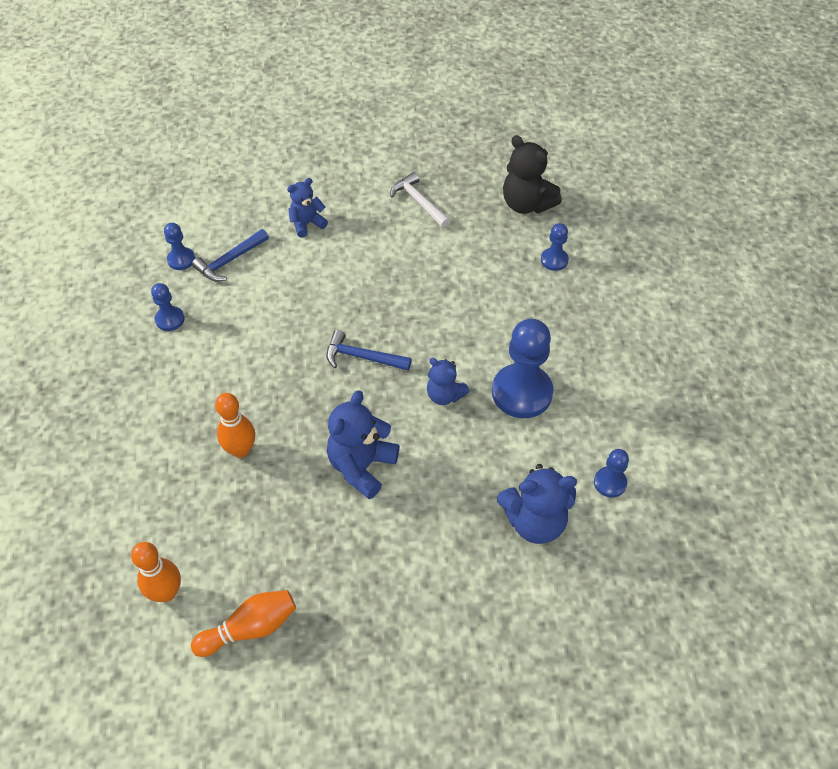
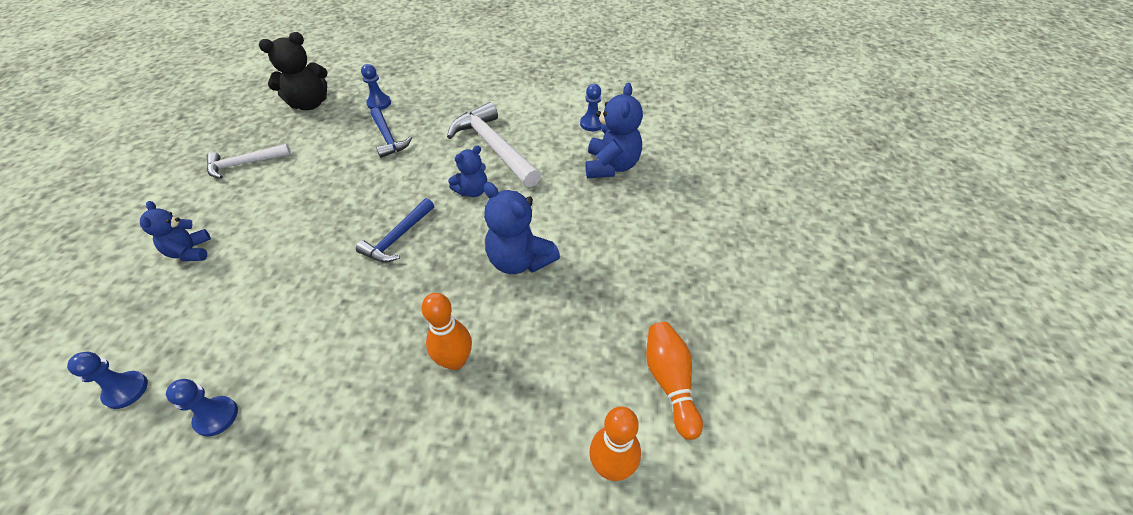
camera: 75 degrees left, 5 degrees down
blue hammer [192,229,269,281] -> blue hammer moved to [370,107,412,158]
blue pawn [492,319,553,418] -> white hammer [447,102,541,187]

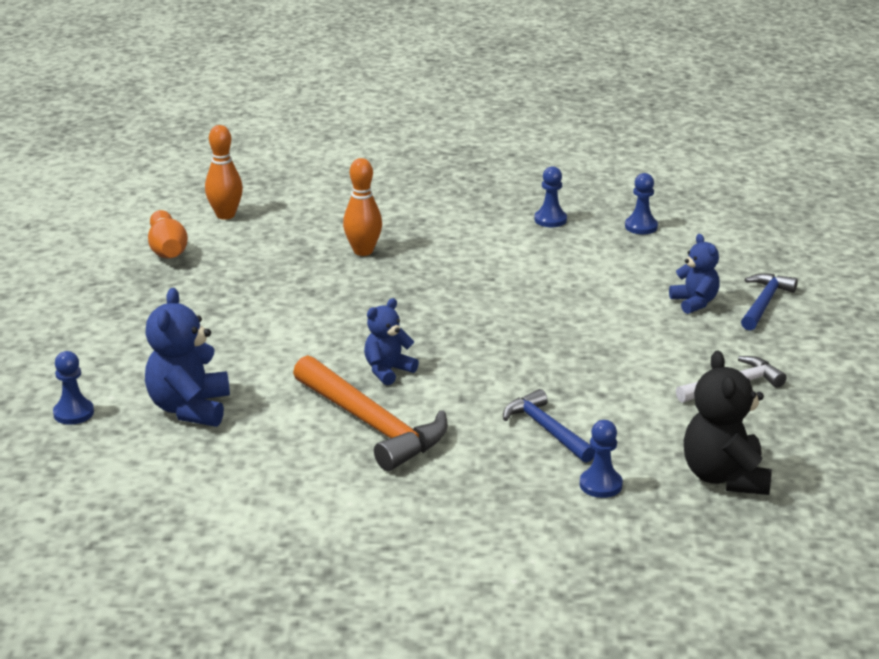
camera: 175 degrees right, 20 degrees down
black teddy bear [259,32,328,110] -> black teddy bear turned 60 degrees counterclockwise [684,351,772,495]
blue hammer [356,198,434,263] -> blue hammer moved to [741,273,798,331]
white hammer [447,102,541,187] -> orange hammer [293,355,448,471]
blue teddy bear [484,182,560,274] -> none
blue pawn [580,84,602,131] -> blue pawn moved to [53,351,94,425]

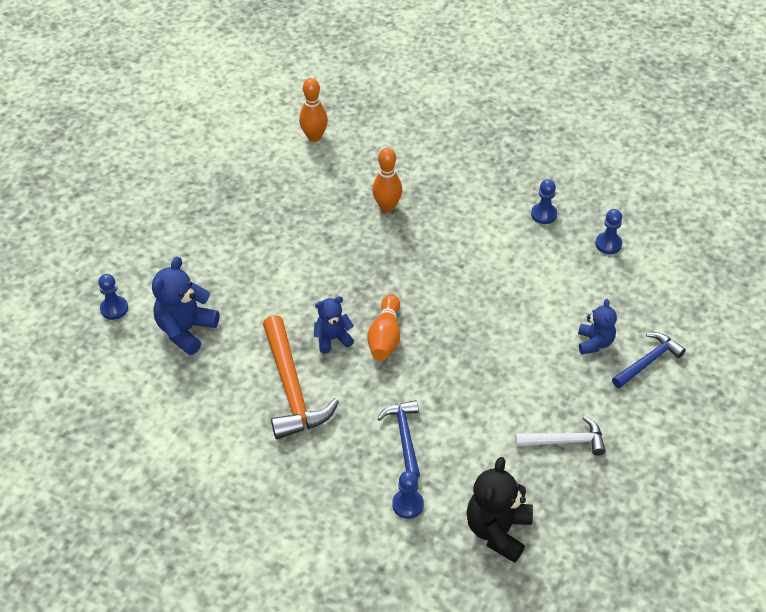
camera: 25 degrees right, 20 degrees up
orange bowling pin [148,210,188,258] -> orange bowling pin moved to [367,294,400,361]

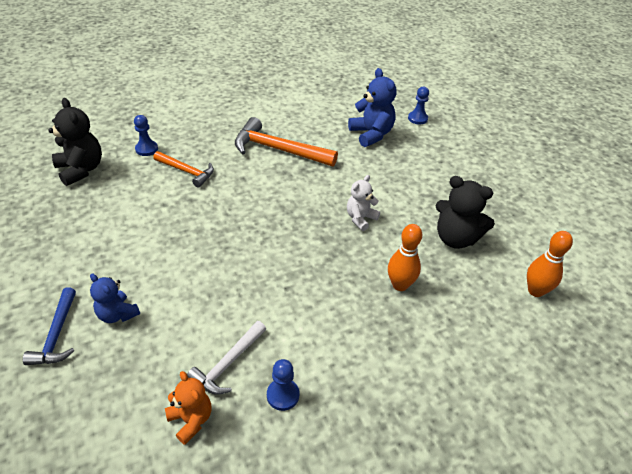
camera: 125 degrees right, 5 degrees down
blue teddy bear [314,296,354,353] -> none
orange bowling pin [367,294,400,361] -> none
blue hammer [377,400,420,478] -> orange hammer [153,151,214,187]
white hammer [515,416,606,455] -> white hammer moved to [187,321,266,395]
blue pawn [595,209,622,254] -> orange teddy bear [165,371,211,445]
none -> white teddy bear [347,175,380,231]
none -> black teddy bear [436,176,495,249]

